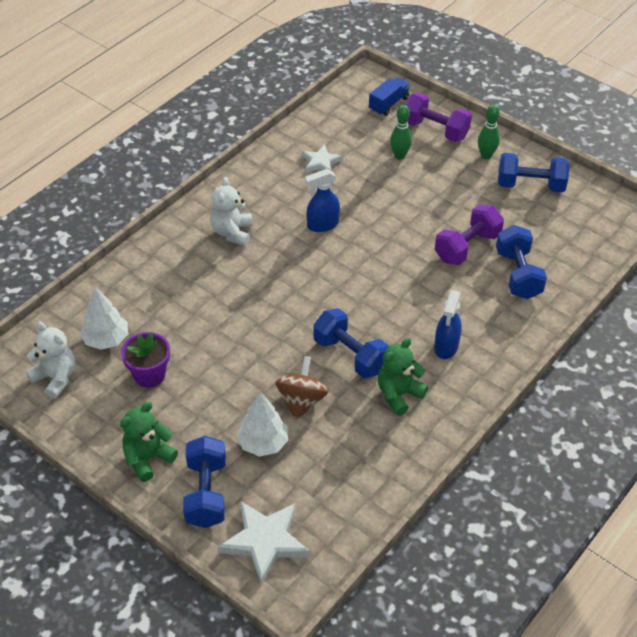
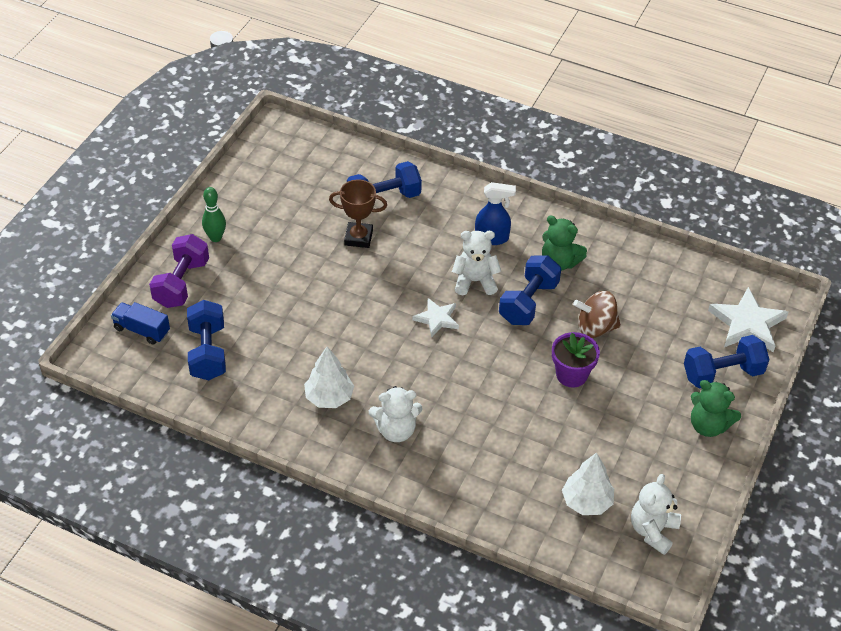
camera: 105 degrees left, 0 degrees up
purple flower pot [121,332,170,388] -> purple flower pot moved to [552,332,600,387]
white tree [236,393,288,457] -> white tree moved to [304,346,354,408]
white star [302,144,343,173] -> white star moved to [412,298,459,337]
blue spray bottle [305,169,340,232] -> none
green bowling pin [390,105,412,159] -> none
purple dumbbell [435,204,504,265] -> brown trophy [329,179,387,248]
blue dumbbell [498,153,570,192] -> blue dumbbell moved to [187,300,226,380]
none -> white teddy bear [452,230,501,295]

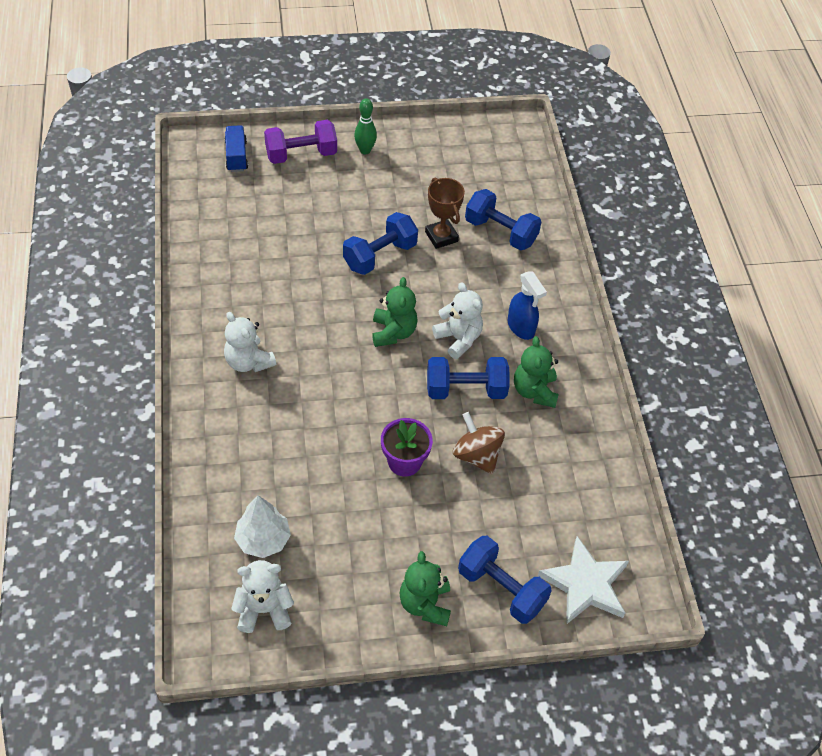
camera: 55 degrees right, 5 degrees up
blue dumbbell [187,300,226,380] -> blue dumbbell moved to [343,212,418,275]
white tree [304,346,354,408] -> none
white star [412,298,459,337] -> green teddy bear [372,277,418,347]

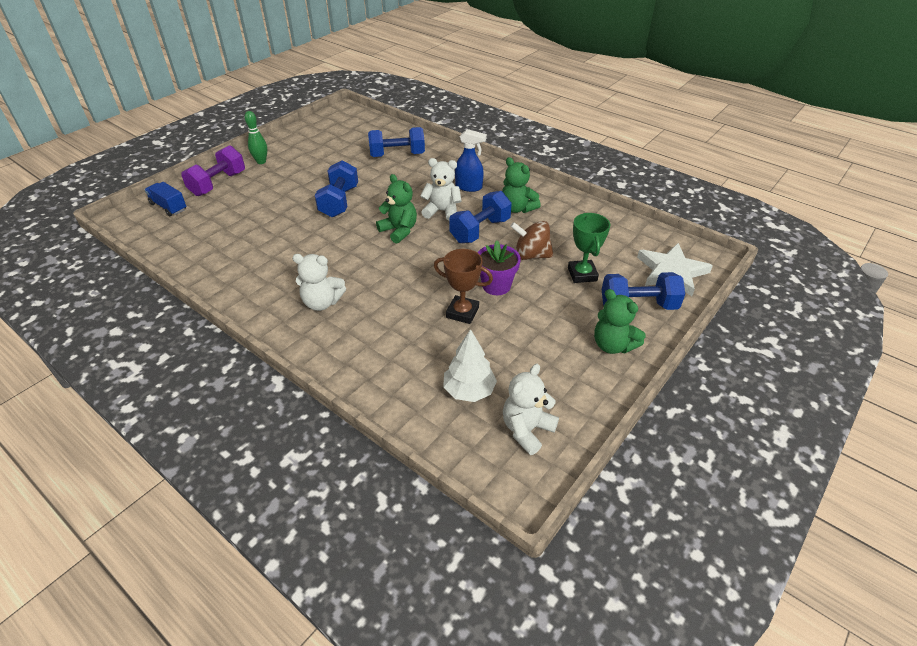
camera: 40 degrees left, 10 degrees down
brown trophy [425,177,465,249] -> brown trophy moved to [434,249,493,324]
none -> green trophy [568,213,610,283]

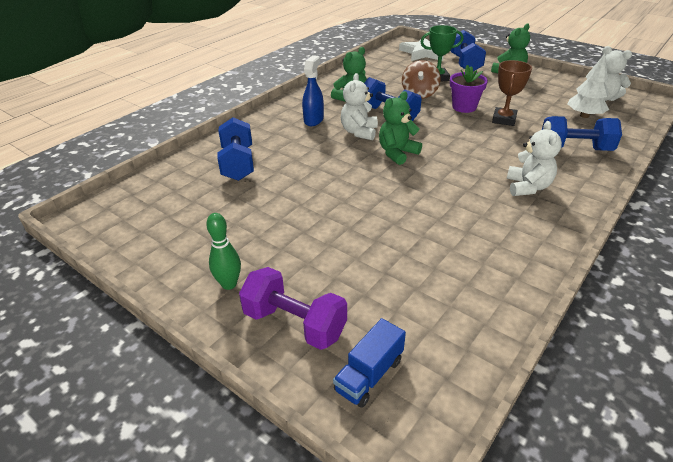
camera: 90 degrees left, 5 degrees down
blue dumbbell [315,160,358,217] -> blue dumbbell moved to [542,116,622,151]

